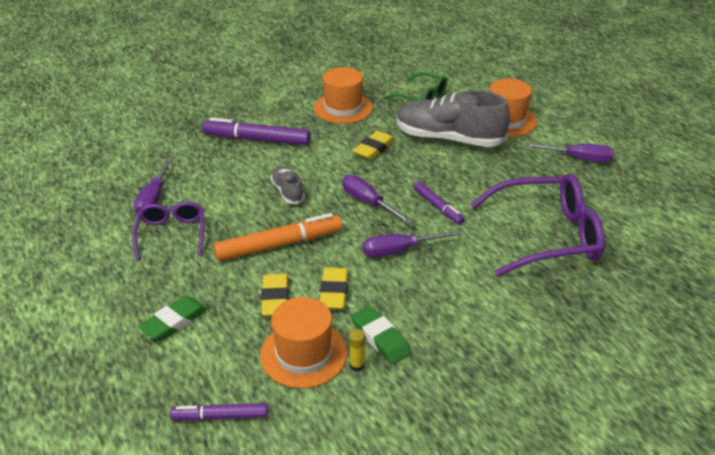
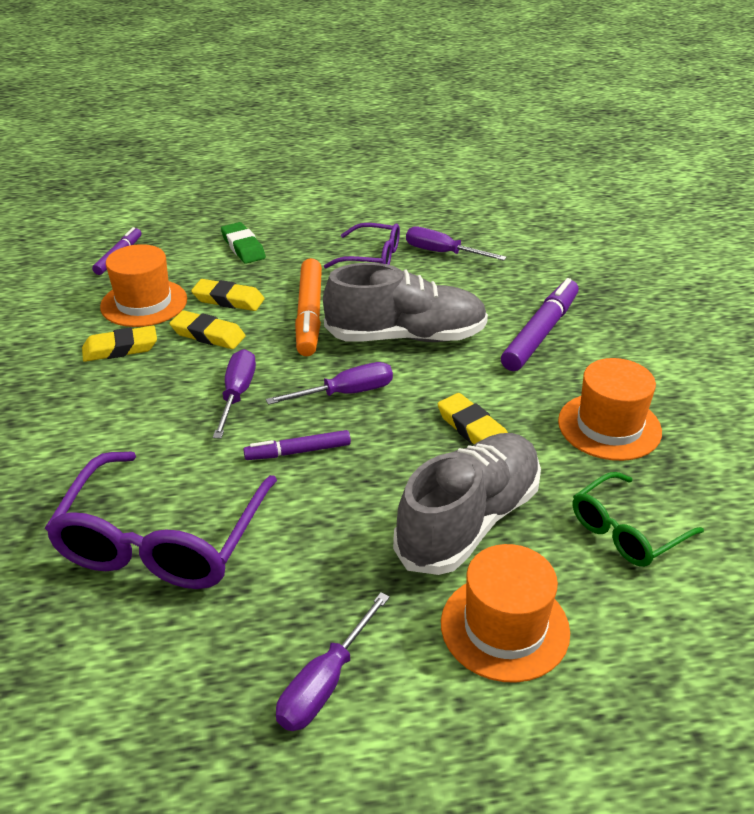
camera: 110 degrees right, 0 degrees up
grey shoe [270,166,305,204] -> grey shoe [323,263,488,342], size x2.08
yellow glue stick [349,329,365,372] -> none
green eraser [351,306,412,364] -> yellow eraser [82,326,157,362]

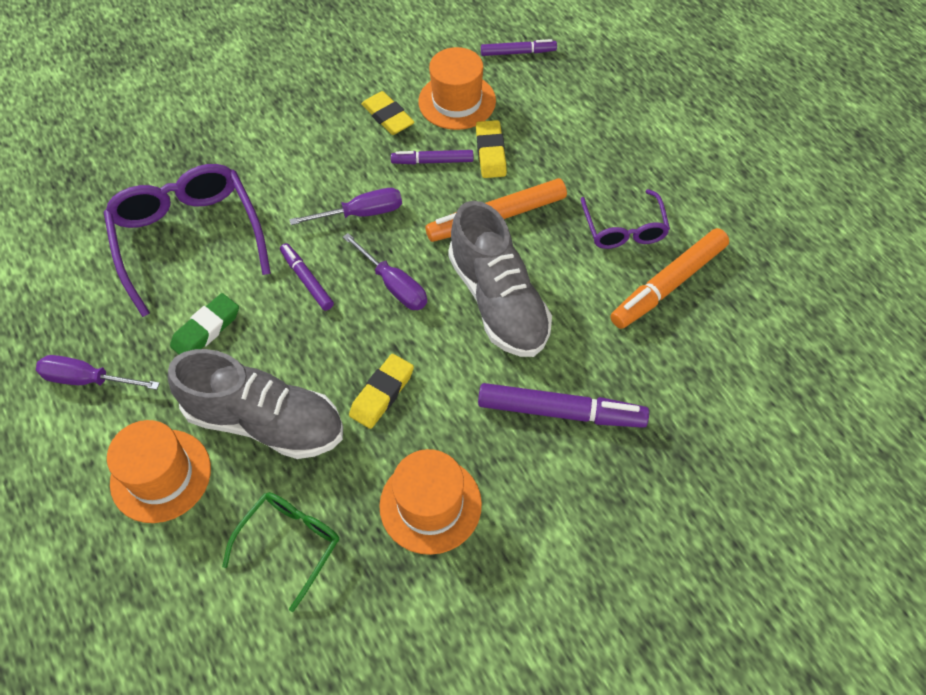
camera: 70 degrees right, 20 degrees up
purple glasses [45,451,277,589] -> purple glasses turned 75 degrees clockwise [104,164,271,317]
yellow eraser [170,310,246,349] -> purple marker [391,150,474,164]
green eraser [221,222,266,264] -> green eraser moved to [170,293,239,354]
purple screwdriver [406,227,507,261] -> orange marker [610,228,729,329]
green glasses [573,472,704,567] -> green glasses turned 90 degrees clockwise [222,492,339,612]

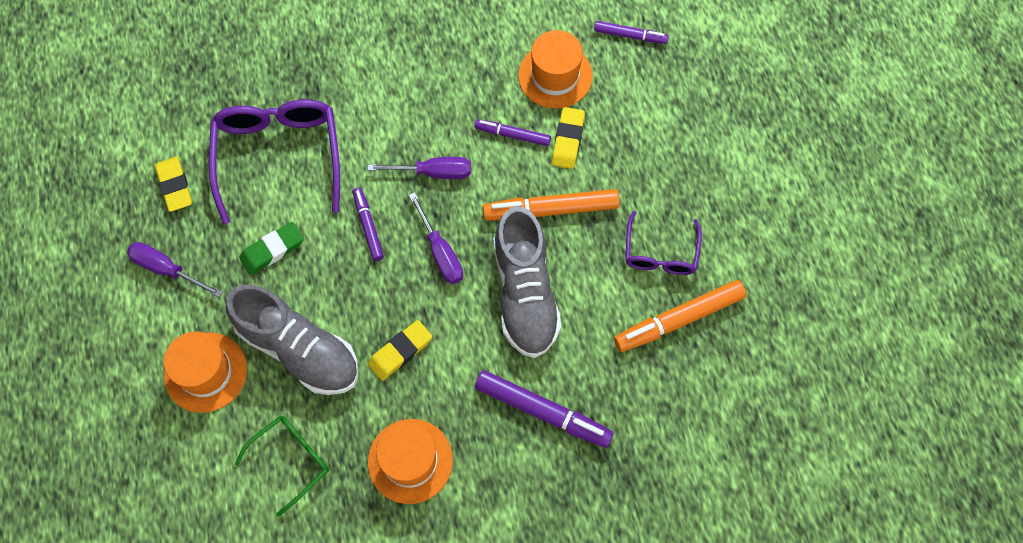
camera: 15 degrees right, 10 degrees up
yellow eraser [361,91,414,135] -> yellow eraser moved to [155,156,192,212]

